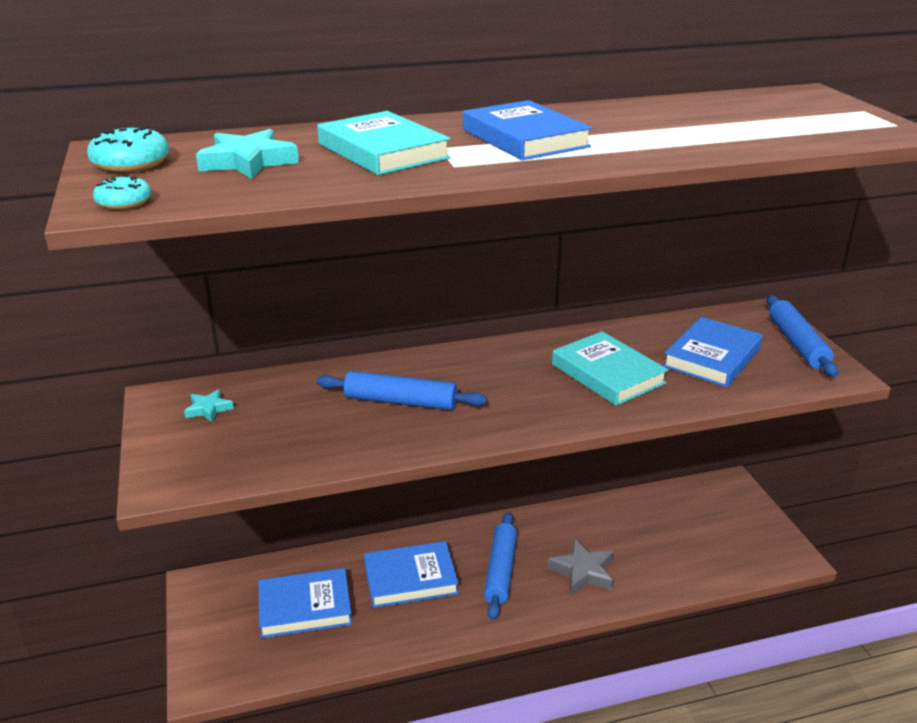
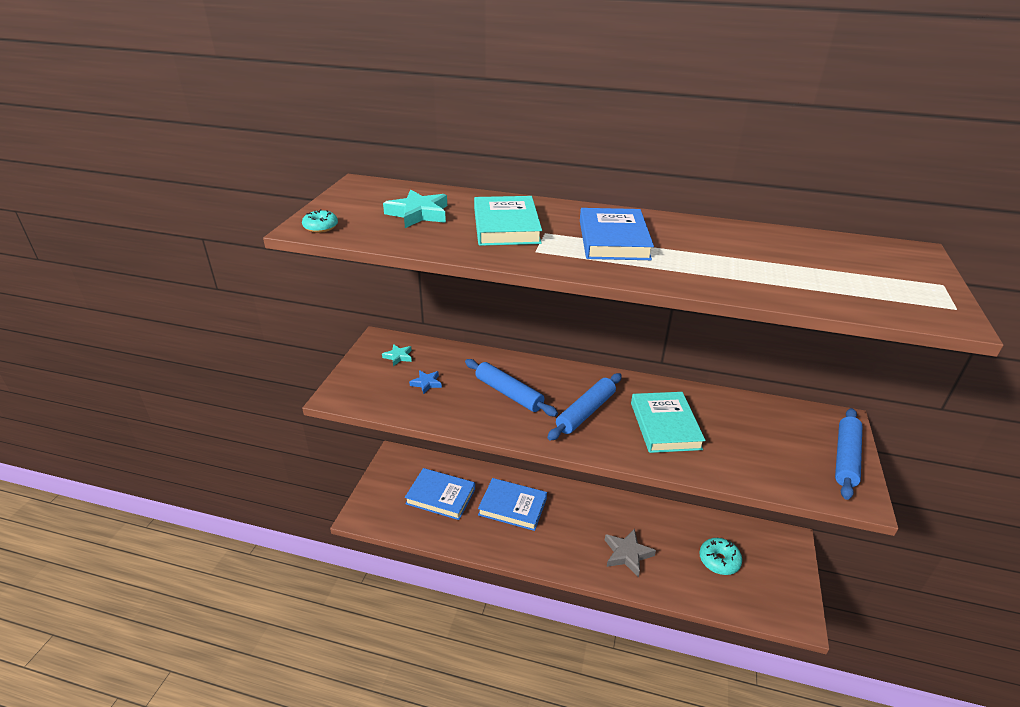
camera: 30 degrees right, 5 degrees up
turquoise donut [87,126,169,173] -> turquoise donut moved to [700,538,742,575]
blue rolling pin [484,512,517,620] -> blue rolling pin moved to [547,373,622,441]
blue book [663,317,763,387] -> none
none -> blue star [409,370,442,394]

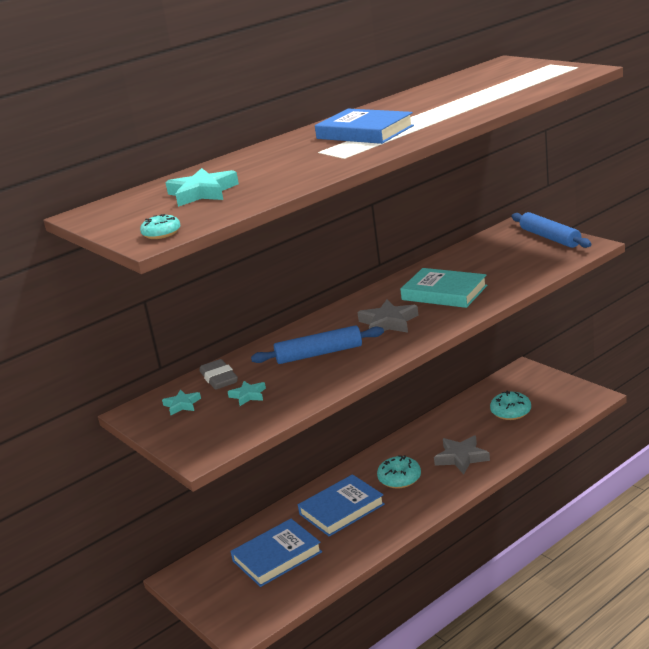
camera: 50 degrees left, 10 degrees down
blue star [409,370,442,394] -> turquoise star [228,381,266,406]
turquoise book [474,196,542,246] -> none
blue rolling pin [547,373,622,441] -> grey star [357,300,418,333]
none -> grey eraser [199,359,238,390]
none -> turquoise donut [377,455,421,489]

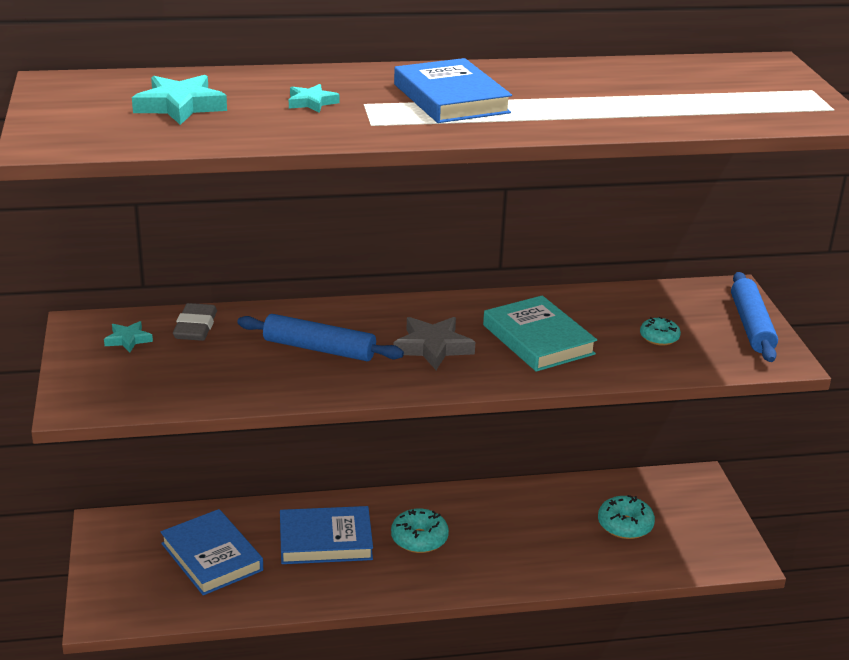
camera: 25 degrees right, 5 degrees up
turquoise donut [140,214,181,239] -> turquoise donut moved to [640,317,681,346]
turquoise star [228,381,266,406] -> turquoise star moved to [289,84,339,113]
blue book [230,519,322,587] -> blue book turned 60 degrees clockwise [160,509,263,595]
grey star [434,435,490,474] -> none

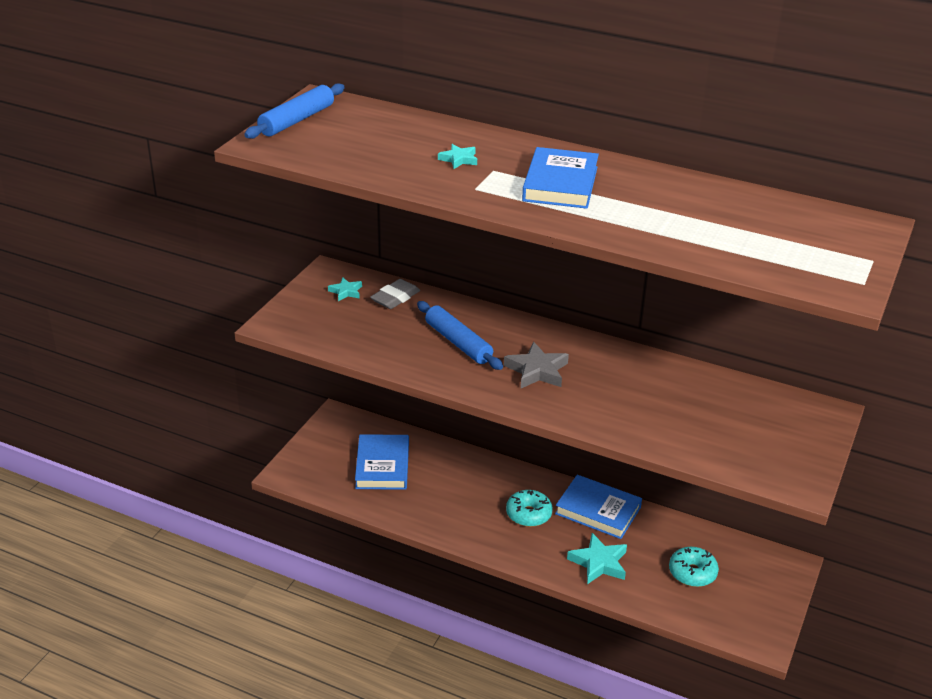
camera: 35 degrees right, 5 degrees up
turquoise star [132,75,227,125] -> turquoise star moved to [567,533,627,584]
blue book [280,506,373,564] -> blue book moved to [555,475,642,539]
turquoise book [483,296,597,372] -> none
turquoise donut [640,317,681,346] -> none
blue rolling pin [731,272,778,362] -> blue rolling pin moved to [244,83,345,139]

